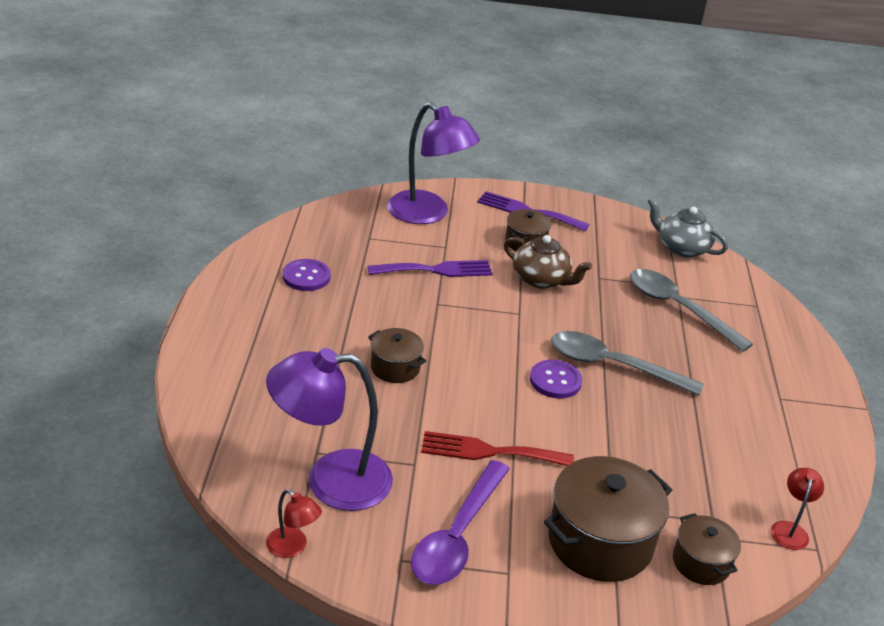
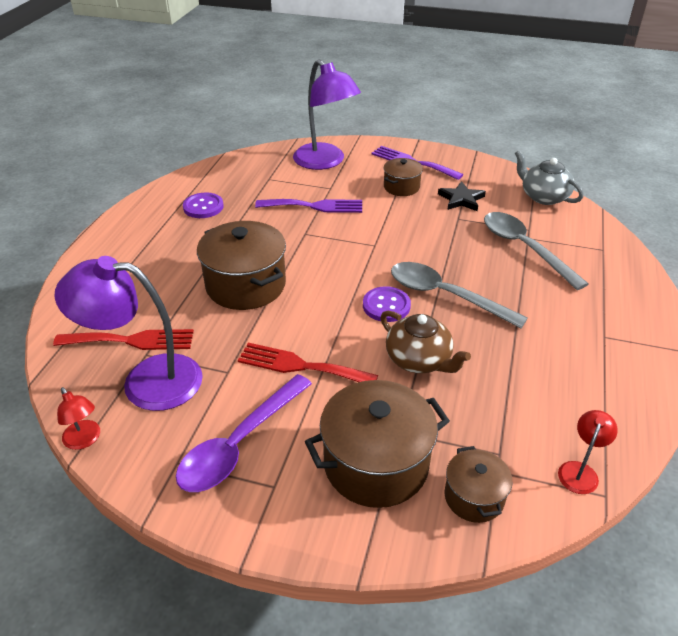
camera: 15 degrees right, 5 degrees up
brown pot [368,328,426,383] -> brown pot [197,221,286,310], size x1.83
brown teapot [504,235,592,289] -> brown teapot moved to [381,311,471,373]
none -> red fork [53,329,194,350]
none -> black star [438,181,486,211]

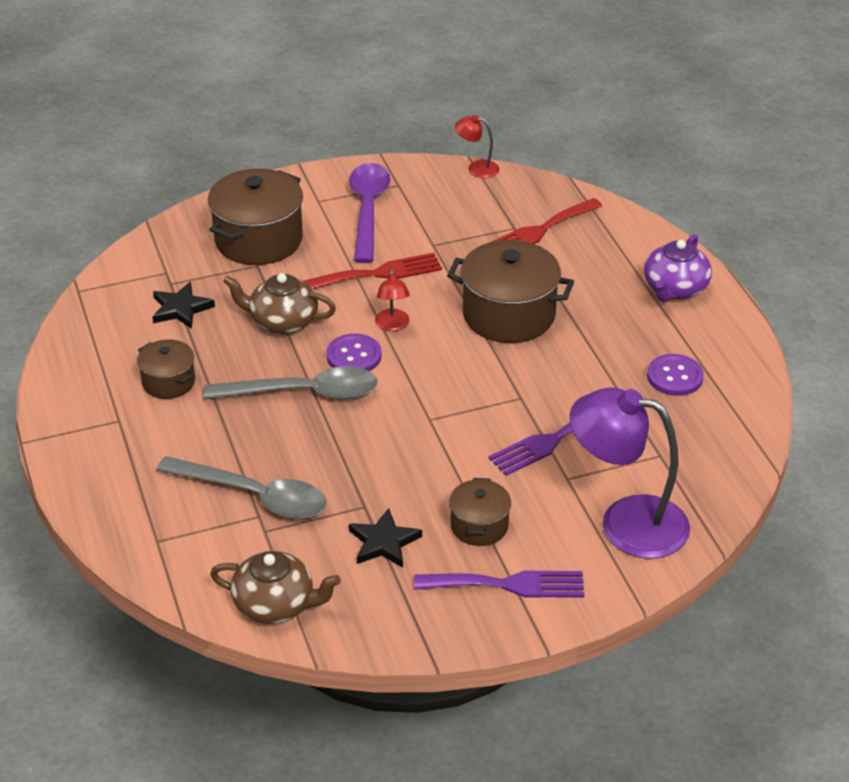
camera: 145 degrees right, 0 degrees up
purple lamp [54,256,203,411] -> none
brown pot [445,446,513,523] -> brown pot moved to [137,339,195,399]
grey teapot [515,150,584,205] -> brown teapot [210,551,341,624]
red lamp [558,410,618,494] -> red lamp moved to [375,269,410,331]
none -> black star [153,282,215,329]
none -> purple teapot [644,234,712,302]

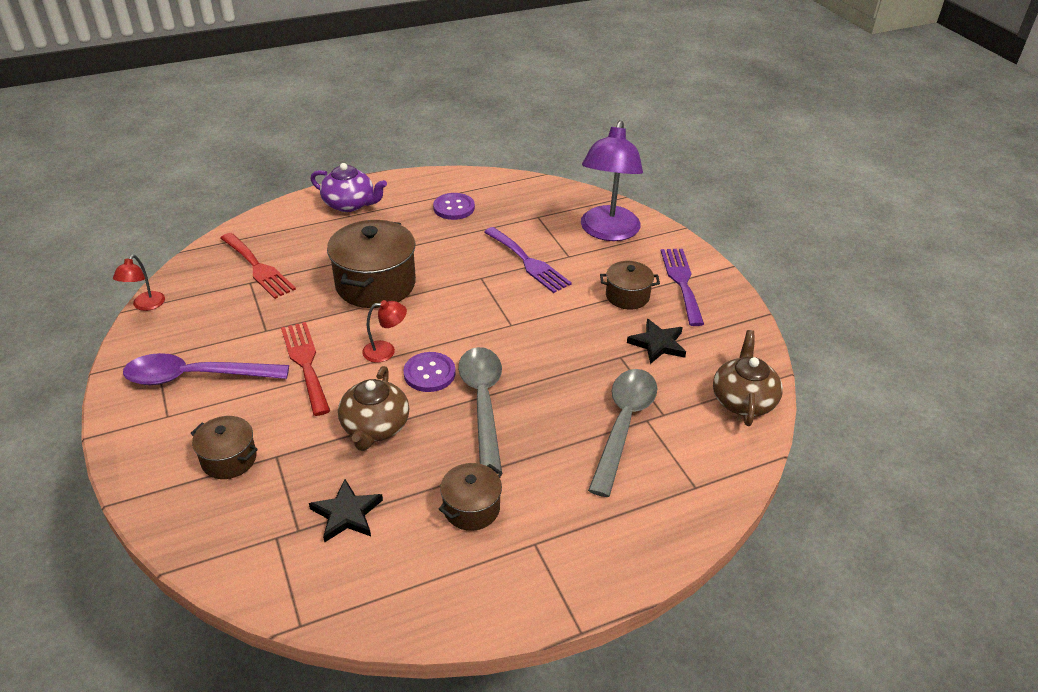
camera: 95 degrees left, 0 degrees up
brown pot [208,169,303,265] -> brown pot [190,416,258,479], size x0.55

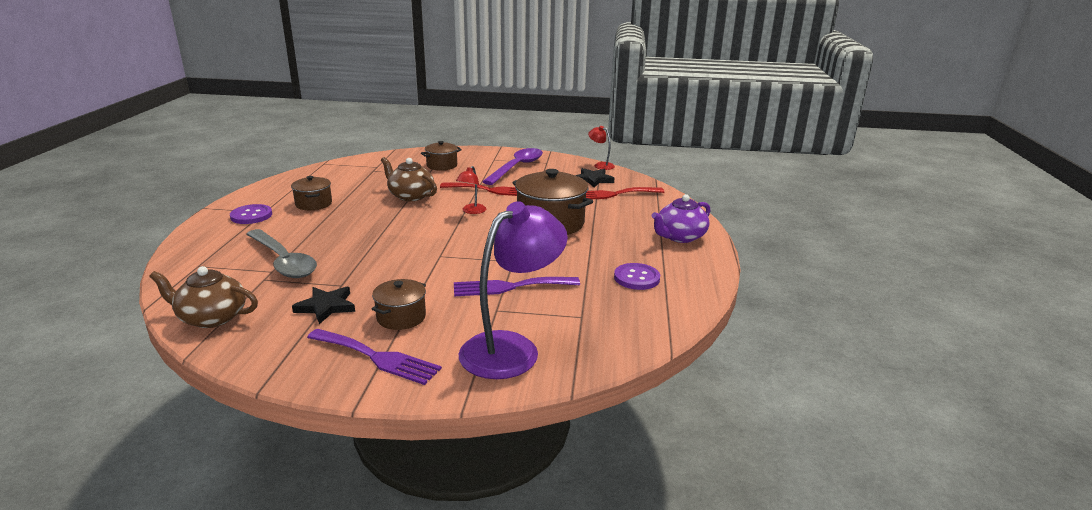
camera: 120 degrees right, 15 degrees down
black star [309,479,383,542] -> black star moved to [576,168,614,188]
purple button [403,352,456,392] -> purple button moved to [230,204,272,224]
grey spoon [458,347,502,474] -> none
purple lamp [581,120,643,241] -> purple lamp turned 90 degrees clockwise [459,201,568,379]
brown teapot [713,330,783,426] -> brown teapot turned 150 degrees clockwise [149,266,258,328]

